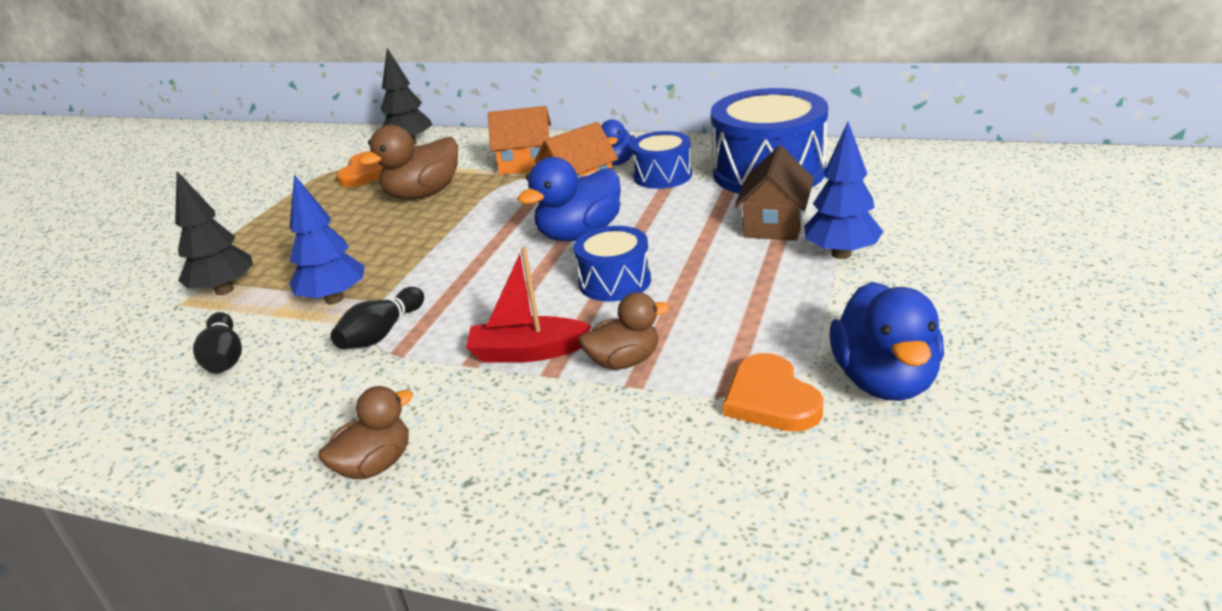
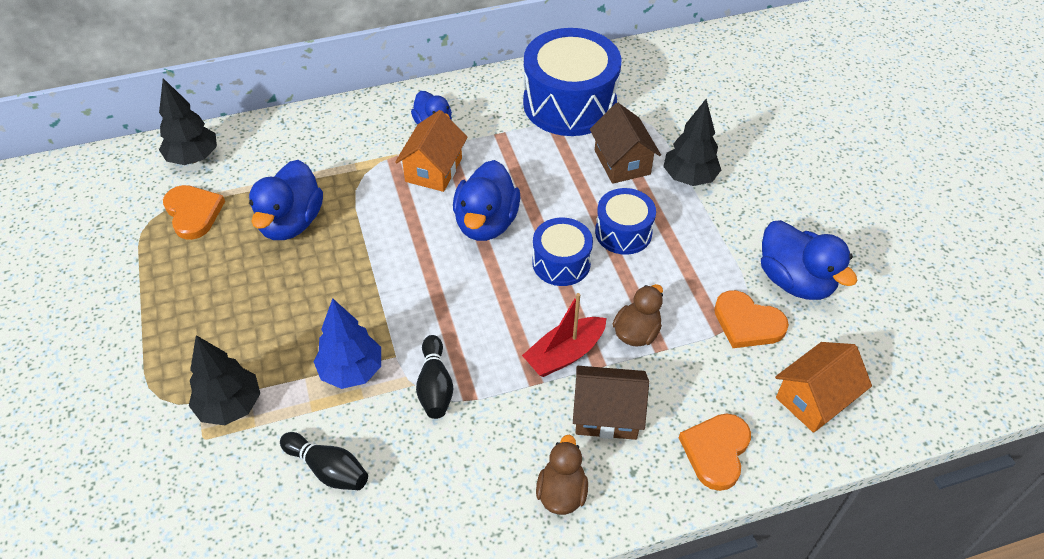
camera: 40 degrees left, 20 degrees up
brown duck [358,125,458,200] -> blue duck [249,160,323,240]
orange house [488,106,551,175] -> orange house moved to [775,342,872,433]
blue drum [630,131,692,189] -> blue drum moved to [595,188,656,255]
blue tree [805,122,884,259] -> black tree [663,99,721,186]
none -> brown house [573,366,649,440]
none -> orange heart [679,413,751,491]

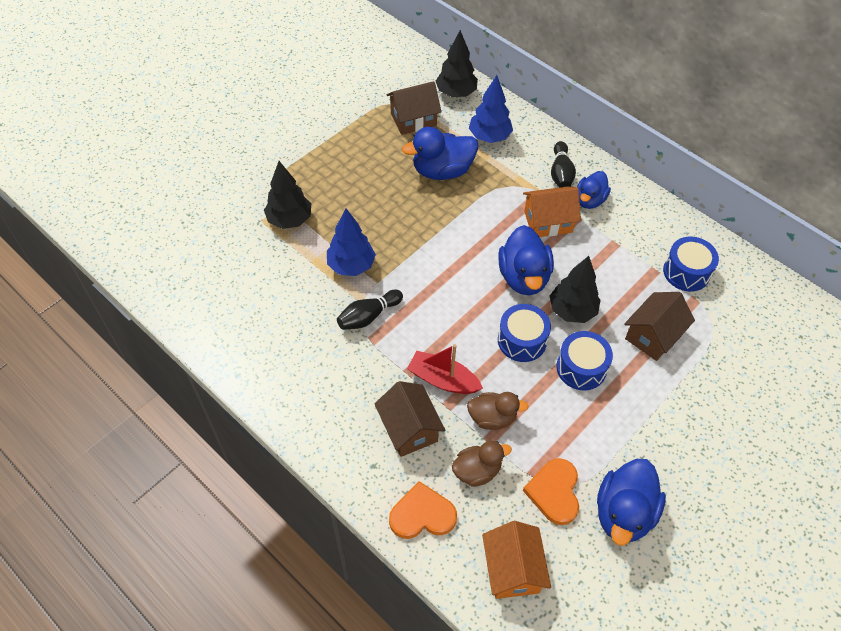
camera: 60 degrees right, 5 degrees up
orange heart [163,185,225,240] -> brown house [386,81,442,135]
black bowling pin [280,432,368,490] -> black bowling pin moved to [551,141,576,188]
blue duck [453,160,520,241] -> blue duck turned 75 degrees counterclockwise [498,225,554,295]
blue drum [523,28,621,136] -> blue drum [663,236,719,292], size x0.54
brown duck [536,435,588,515] -> brown duck moved to [452,441,512,487]
black tree [663,99,721,186] -> black tree moved to [550,256,601,323]
orange house [775,342,872,433] -> orange house turned 60 degrees clockwise [482,521,551,599]
none -> blue tree [469,75,513,143]

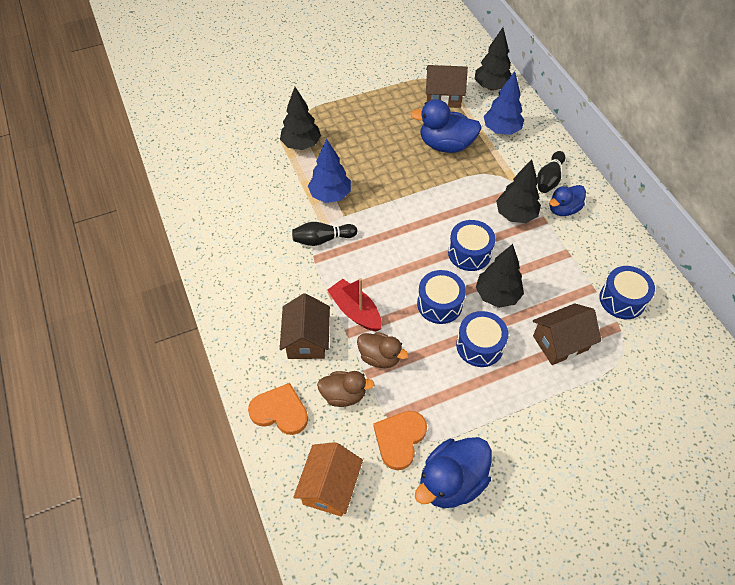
camera: 25 degrees right, 0 degrees up
blue duck [498,225,554,295] -> blue drum [448,220,495,271]
orange house [523,186,581,237] -> black tree [496,159,541,223]

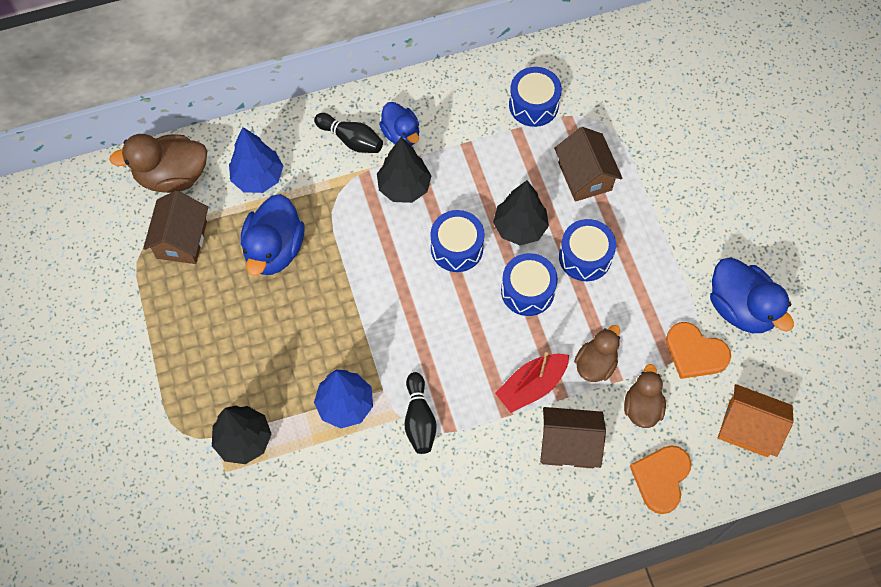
camera: 85 degrees left, 10 degrees up
black tree [475,27,511,90] -> brown duck [109,134,207,193]

